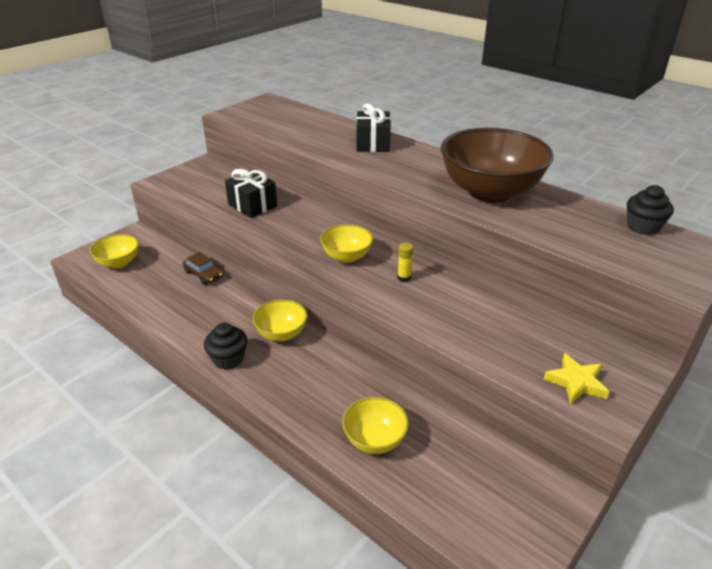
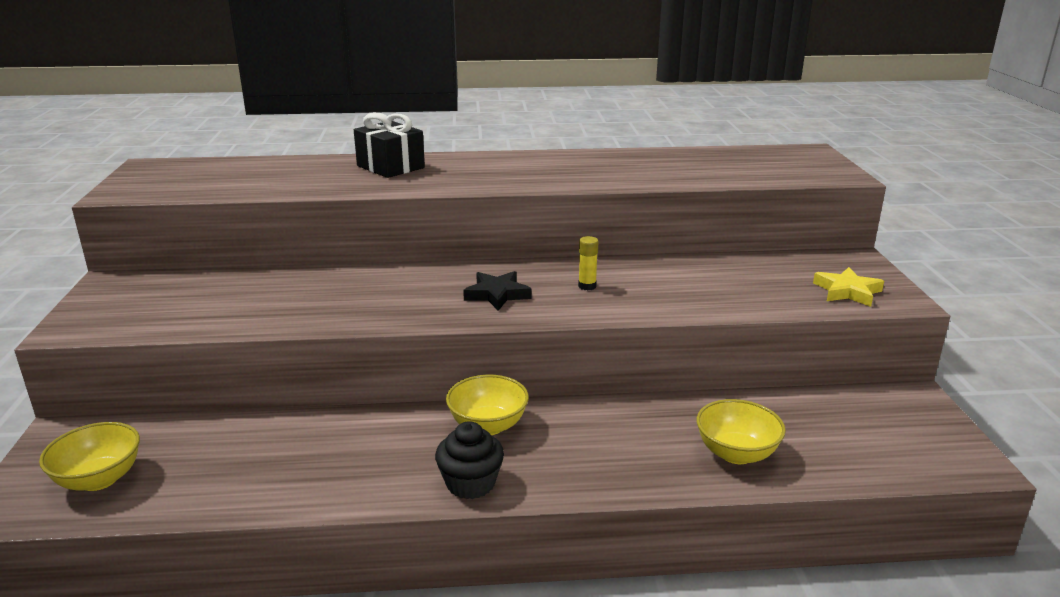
camera: 45 degrees left, 10 degrees down
brown car [183,252,223,285] -> none
black gift [225,169,277,218] -> none
yellow bowl [320,224,373,263] -> black star [463,271,531,311]
brown bowl [441,128,554,203] -> none
black cupcake [627,185,674,235] -> none

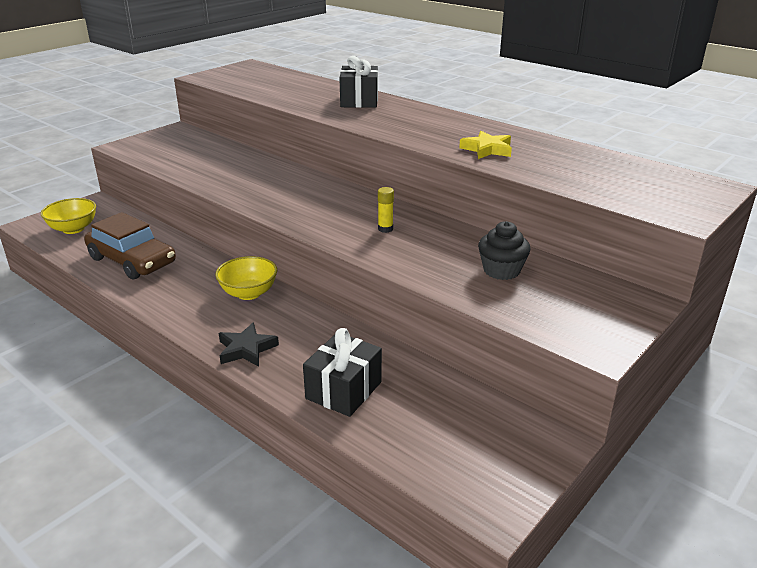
camera: 45 degrees right, 5 degrees up
black cupcake [435,421,504,499] -> black cupcake moved to [478,221,531,280]
black star [463,271,531,311] -> black star moved to [219,322,279,367]
yellow bowl [697,399,786,464] -> black gift [303,328,382,417]
yellow star [813,267,884,307] -> yellow star moved to [459,131,512,159]
none -> brown car [84,212,176,279]

